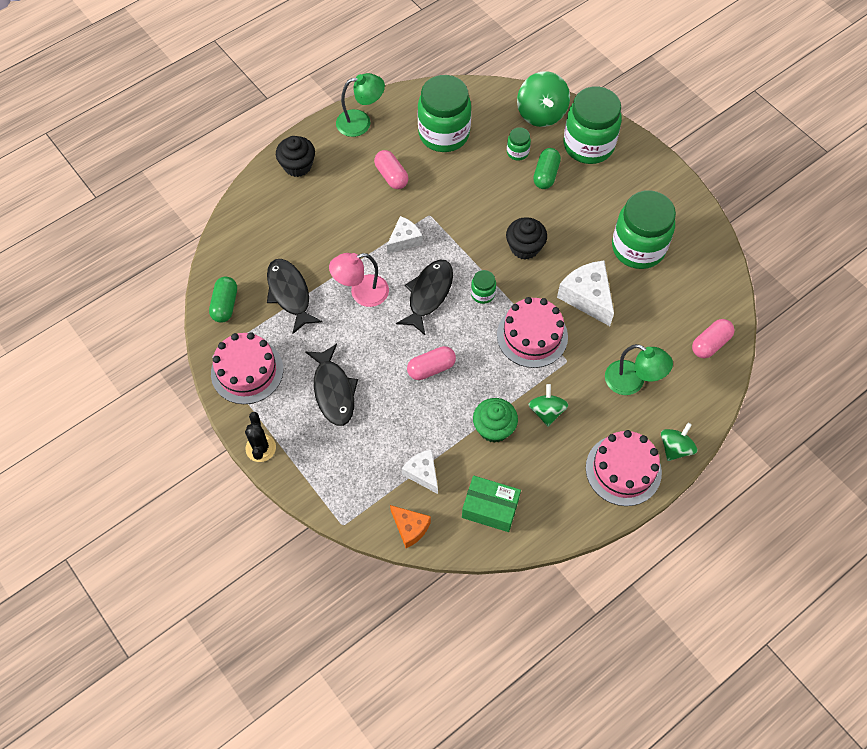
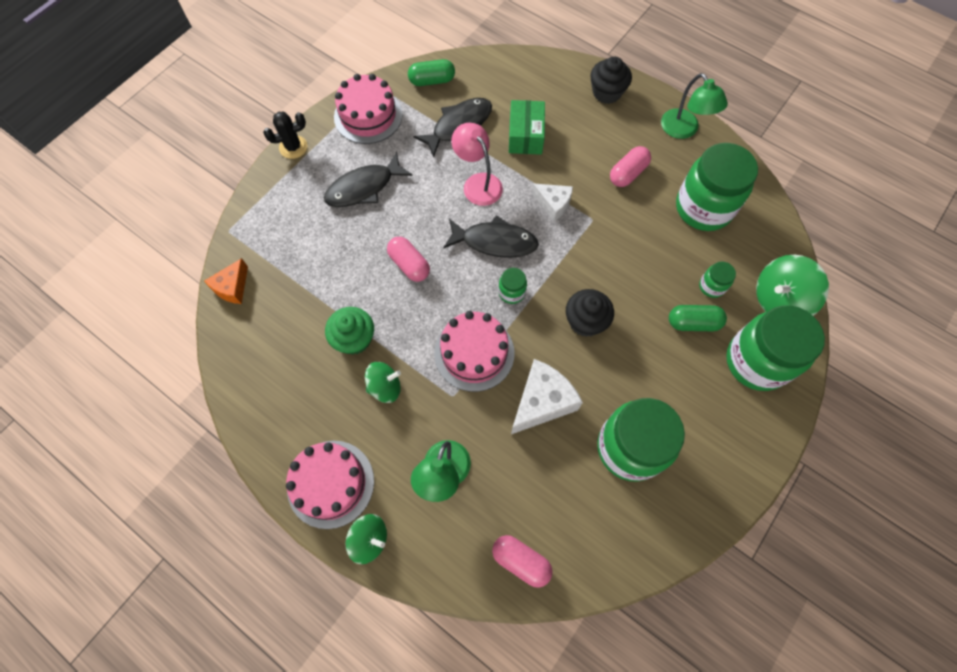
camera: 75 degrees right, 5 degrees up
white cheese [402,449,438,494] -> none
green box [462,476,521,532] -> green box moved to [509,100,545,155]

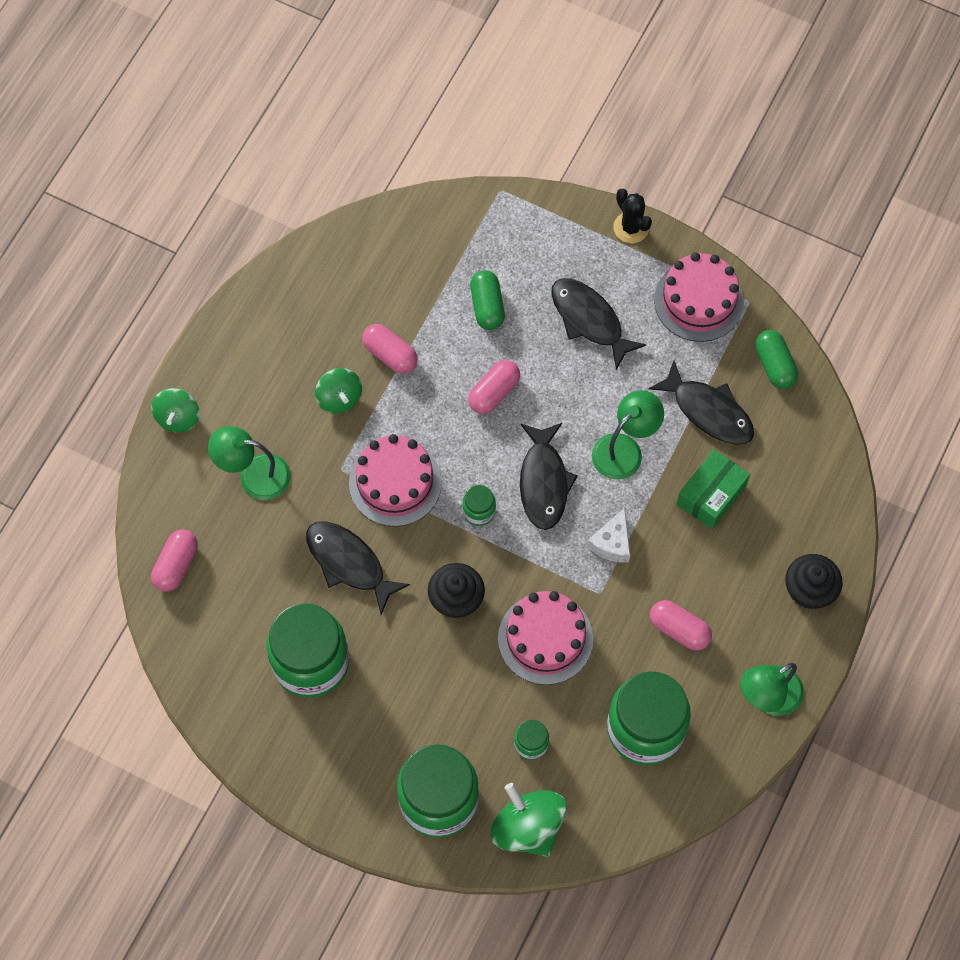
camera: 80 degrees right, 0 degrees up
orange cheese [204,258,248,304] -> none
pink cake [286,441,374,529] -> pink cake moved to [498,591,593,685]
green cupcake [325,307,374,355] -> pink capsule [362,324,418,374]
pink lamp [451,123,503,206] -> green lamp [592,390,664,480]
green box [509,100,545,155] -> green box turned 45 degrees counterclockwise [677,449,750,530]
white cheese [511,359,583,434] -> black fish [306,521,410,615]
green capsule [669,305,727,331] -> green capsule moved to [470,270,505,330]

